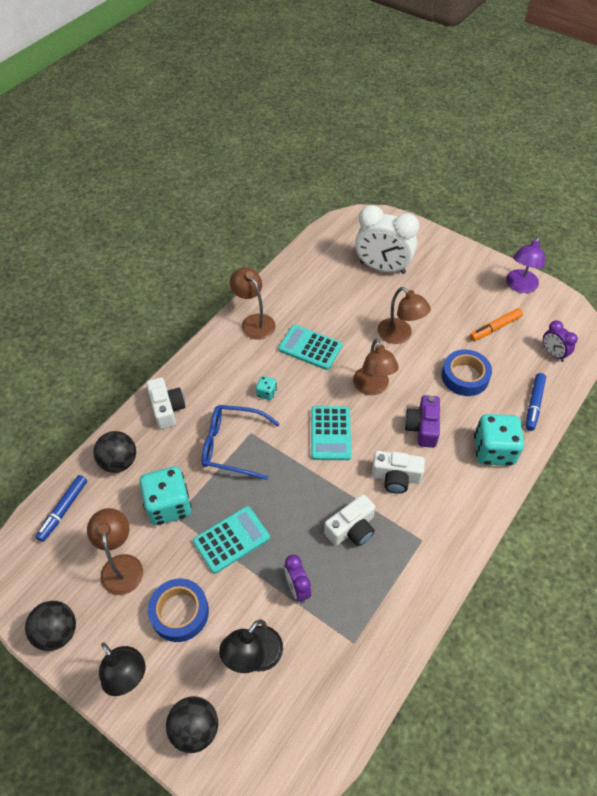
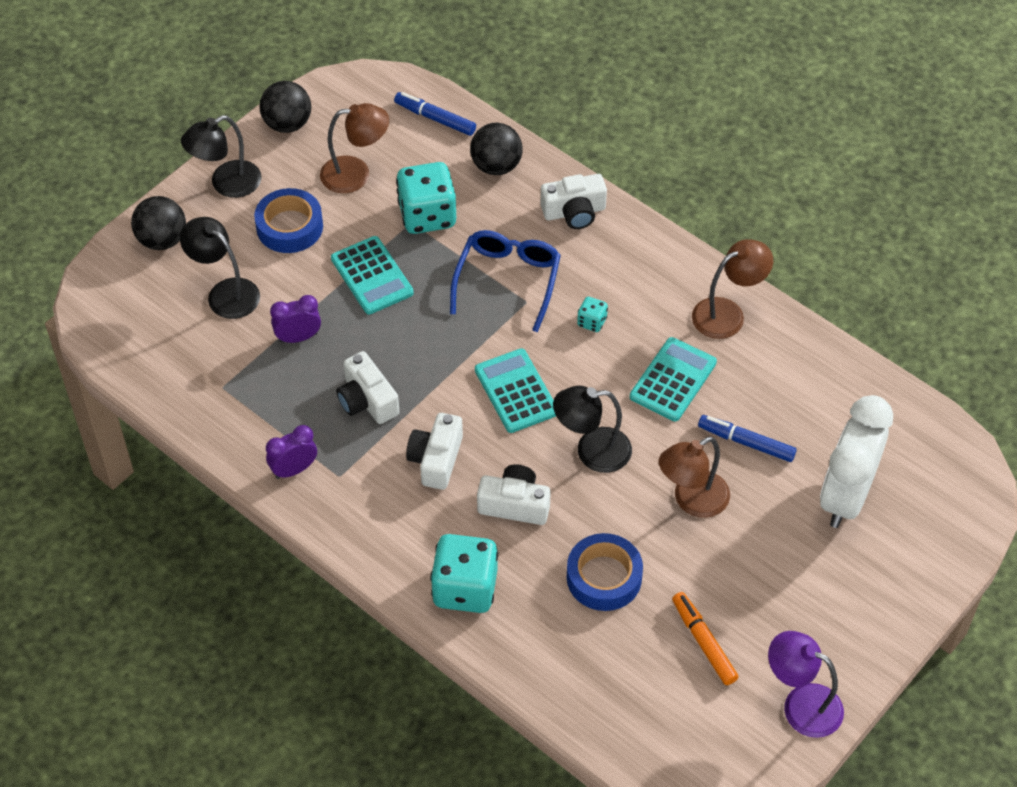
camera: 95 degrees right, 0 degrees up
turquoise calculator [311,406,352,460] -> turquoise calculator turned 60 degrees clockwise [475,349,556,433]
brown lamp [353,338,399,395] -> black lamp [553,386,632,473]
purple camera [405,395,440,448] -> white camera [477,464,551,525]
blue marker [526,373,546,431] -> blue marker moved to [698,415,797,462]
purple clock [543,320,578,362] -> purple clock moved to [266,425,317,479]

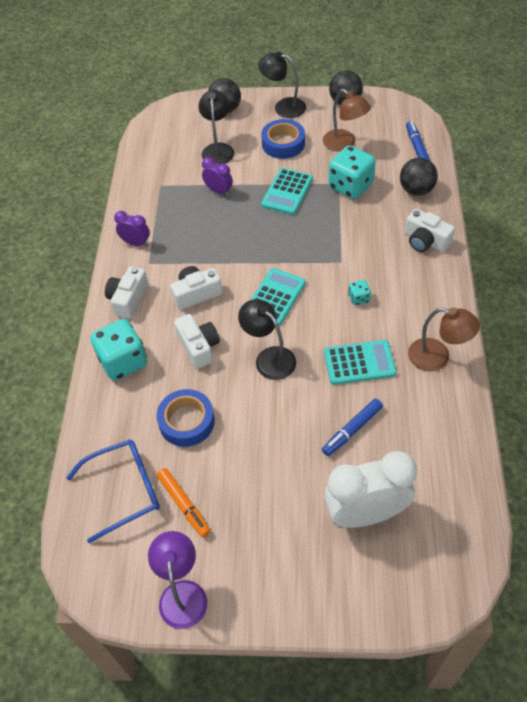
camera: 55 degrees right, 0 degrees up
white camera [336,351,399,424] -> white camera moved to [105,266,149,319]
blue glasses [450,230,561,332] -> blue glasses moved to [66,439,160,543]
brown lamp [659,437,730,518] -> none
orange marker [672,592,739,685] -> orange marker turned 120 degrees clockwise [157,468,211,537]
blue marker [698,415,797,462] -> blue marker turned 120 degrees counterclockwise [322,398,383,456]

